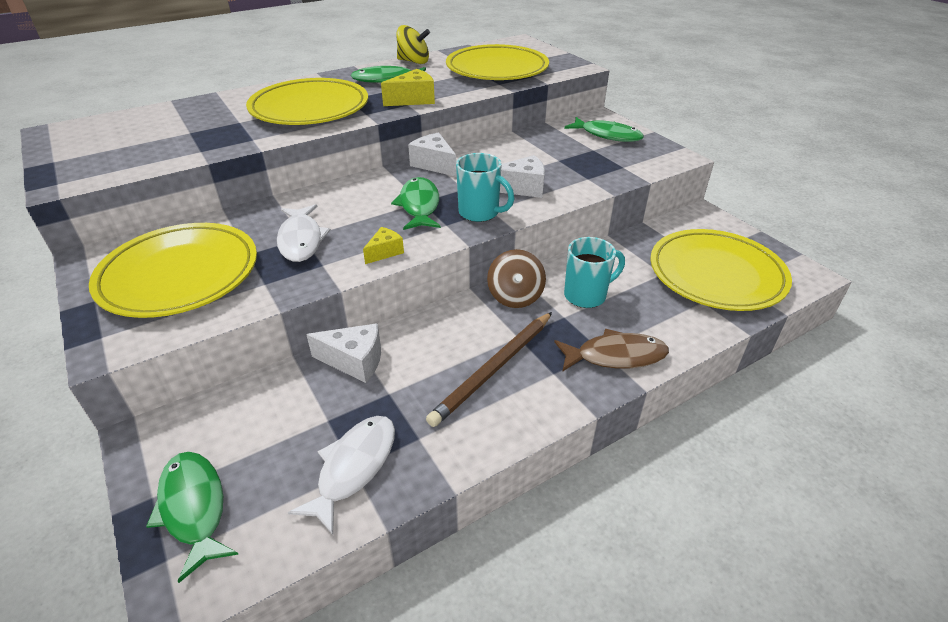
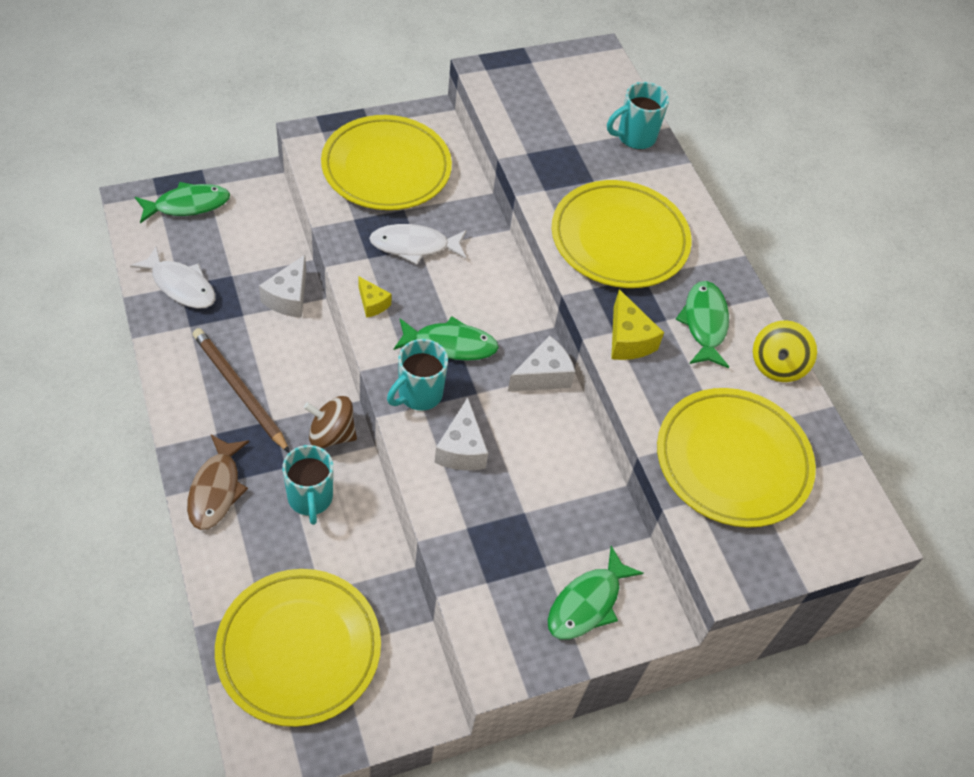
camera: 95 degrees right, 15 degrees up
none -> turquoise mug [607,82,669,149]

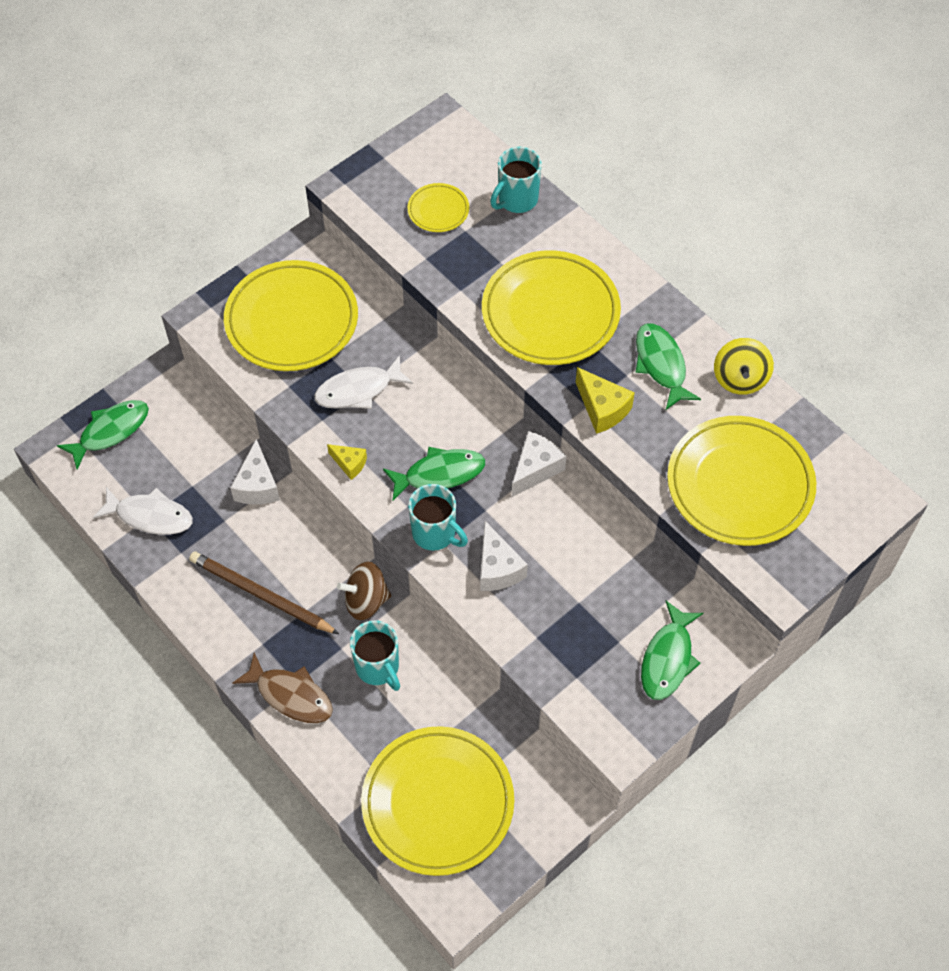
camera: 15 degrees left, 5 degrees up
brown fish [187,435,249,530] -> brown fish turned 45 degrees counterclockwise [232,653,333,723]
turquoise mug [387,339,448,411] -> turquoise mug turned 75 degrees counterclockwise [408,484,468,551]
none -> yellow plate [407,183,469,232]

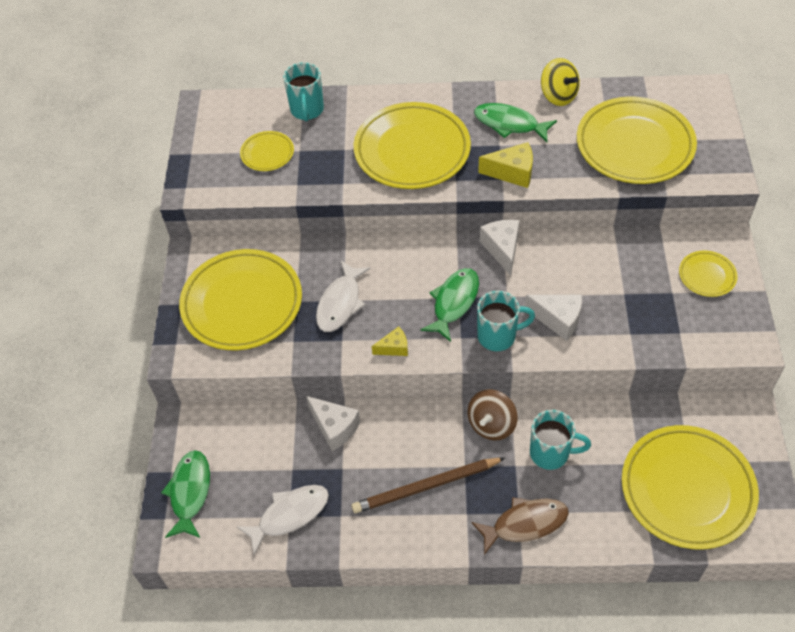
camera: 45 degrees left, 5 degrees down
green fish [641,601,703,700] -> yellow plate [679,251,738,297]

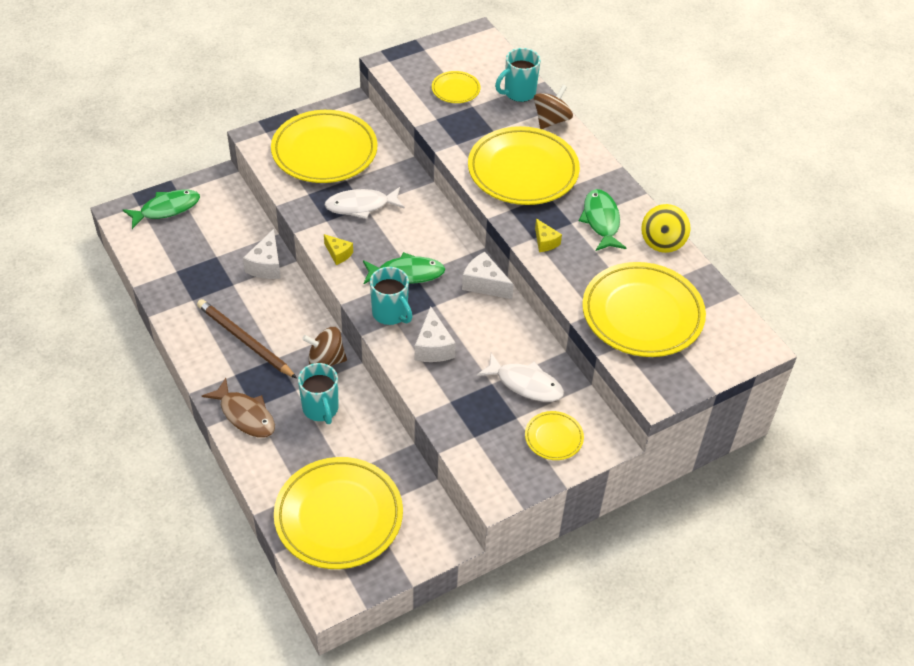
camera: 55 degrees right, 5 degrees down
white fish [237,485,329,555] -> white fish moved to [477,353,564,402]
yellow cheese [478,142,533,188] -> yellow cheese [535,219,562,252], size x0.63
white cheese [480,220,520,276] -> white cheese turned 105 degrees counterclockwise [462,252,514,299]
none -> brown spinning top [534,85,573,129]

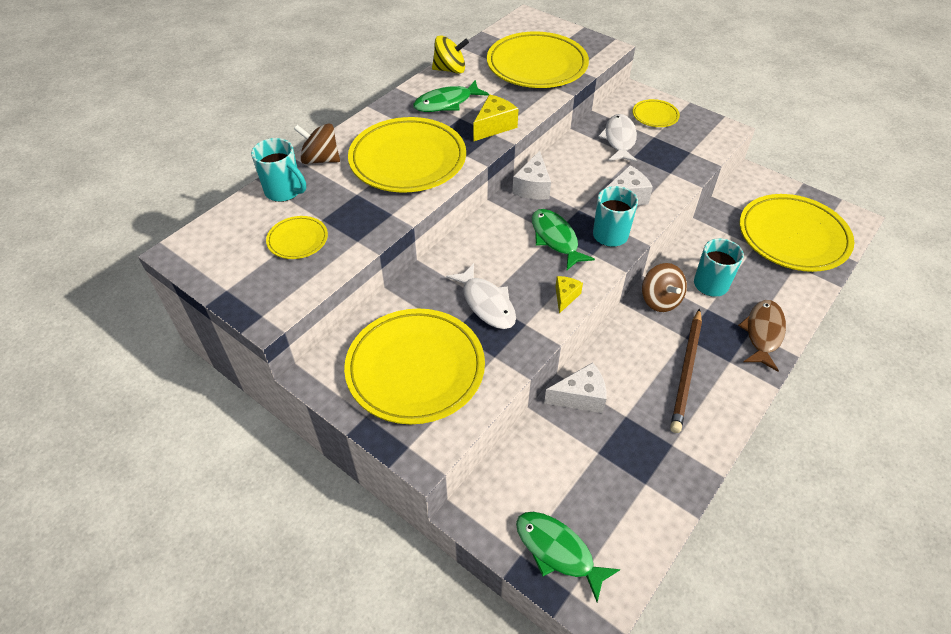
camera: 110 degrees left, 0 degrees up
yellow cheese [535,219,562,252] -> yellow cheese [474,95,518,141], size x1.59

